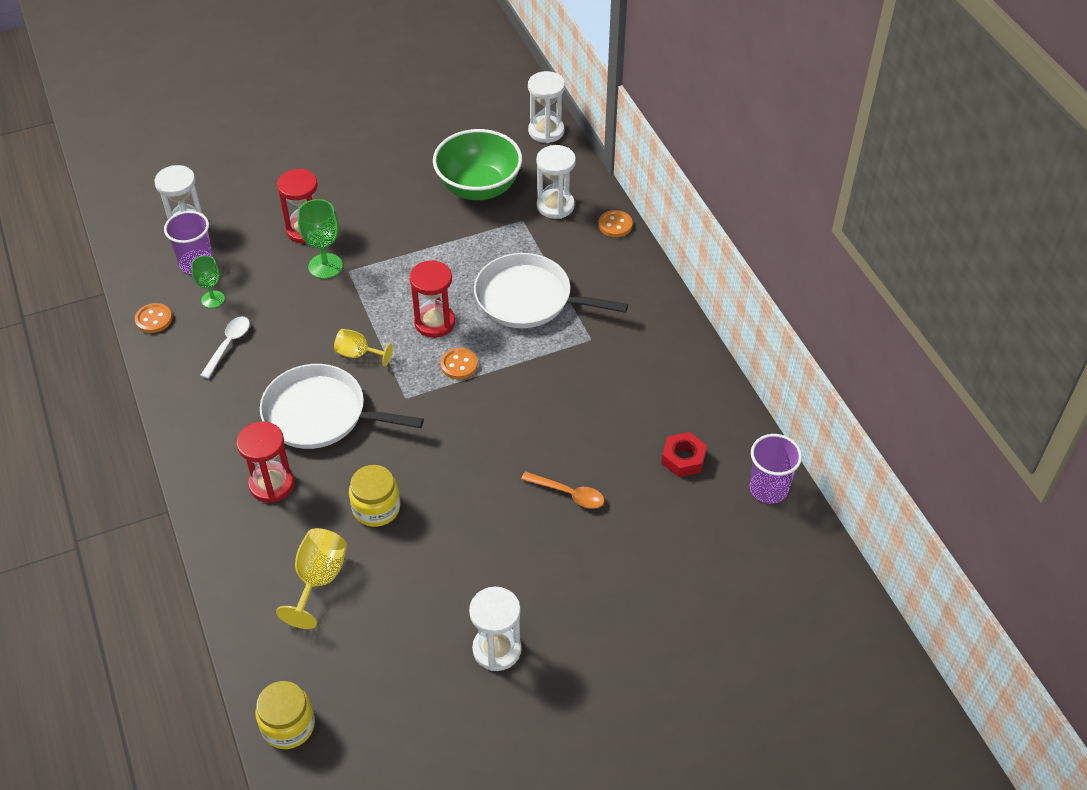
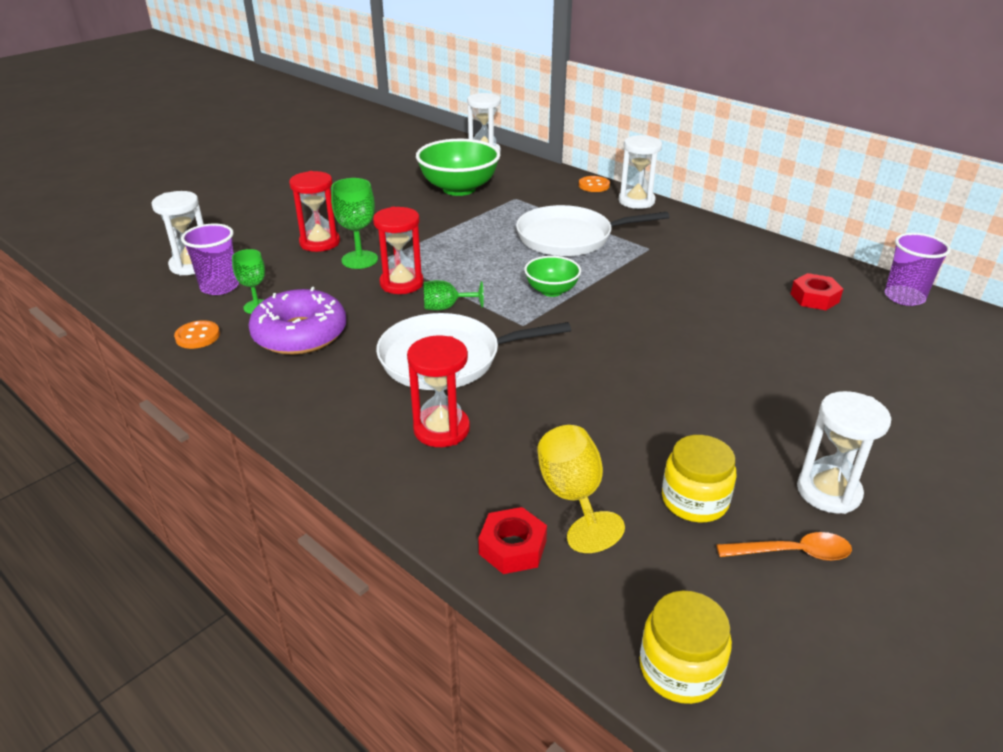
camera: 25 degrees left, 15 degrees down
white spoon [200,316,250,379] -> purple donut [248,287,346,355]
yellow goblet [334,329,393,366] -> green goblet [424,280,484,310]
yellow jar [349,465,400,527] -> yellow jar moved to [662,435,737,522]
red hourglass [409,260,455,338] -> red hourglass moved to [373,207,424,294]
orange button [441,348,478,380] -> green bowl [524,256,581,297]
orange spoon [521,472,605,509] -> orange spoon moved to [717,532,852,561]
white hourglass [536,145,576,219] -> white hourglass moved to [619,135,662,209]
none -> red nut [478,507,547,574]

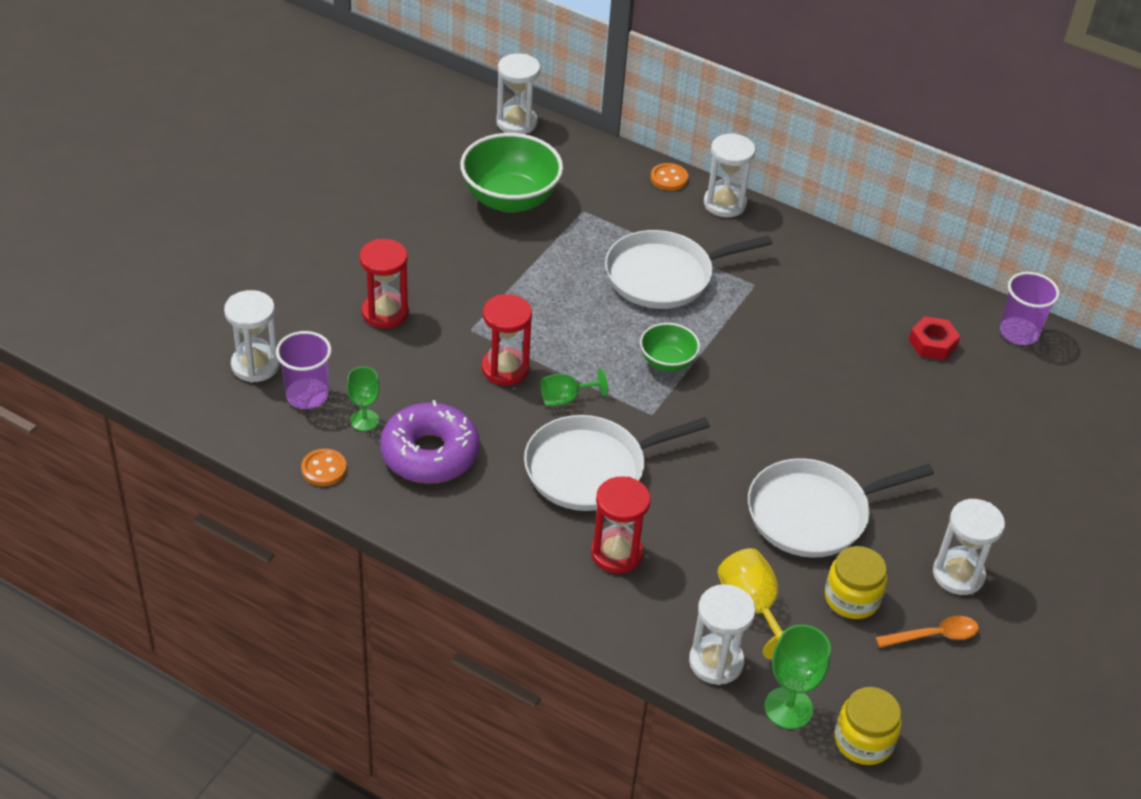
camera: 15 degrees left, 10 degrees up
green goblet [331,178,378,269] -> green goblet moved to [764,625,831,729]
red nut [478,507,547,574] -> white hourglass [689,584,756,685]
none -> white pan [748,458,934,558]

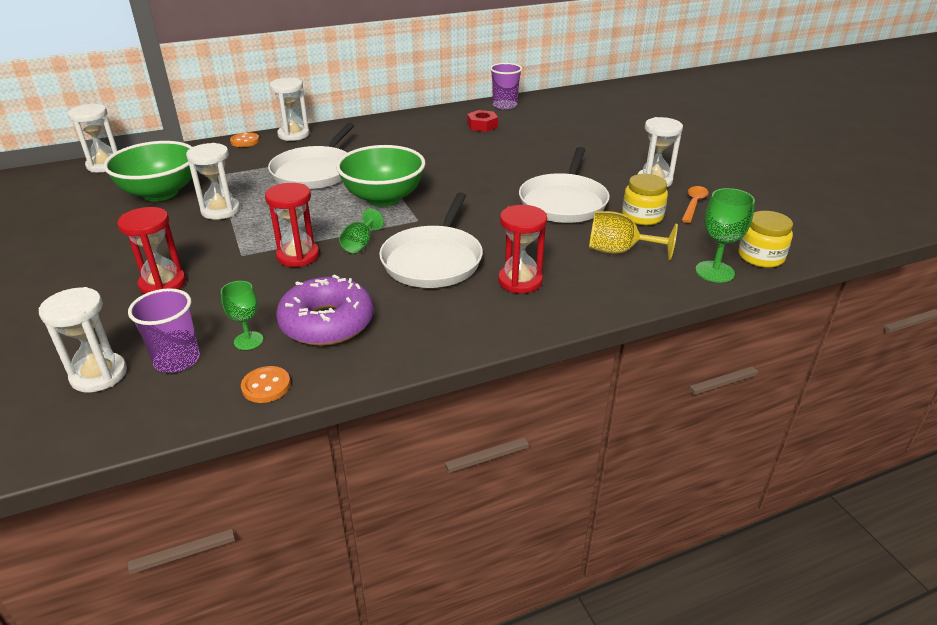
camera: 50 degrees left, 10 degrees down
green bowl [640,323,700,372] -> green bowl [336,145,425,207], size x1.84
white hourglass [689,584,756,685] -> white hourglass moved to [186,143,240,220]

